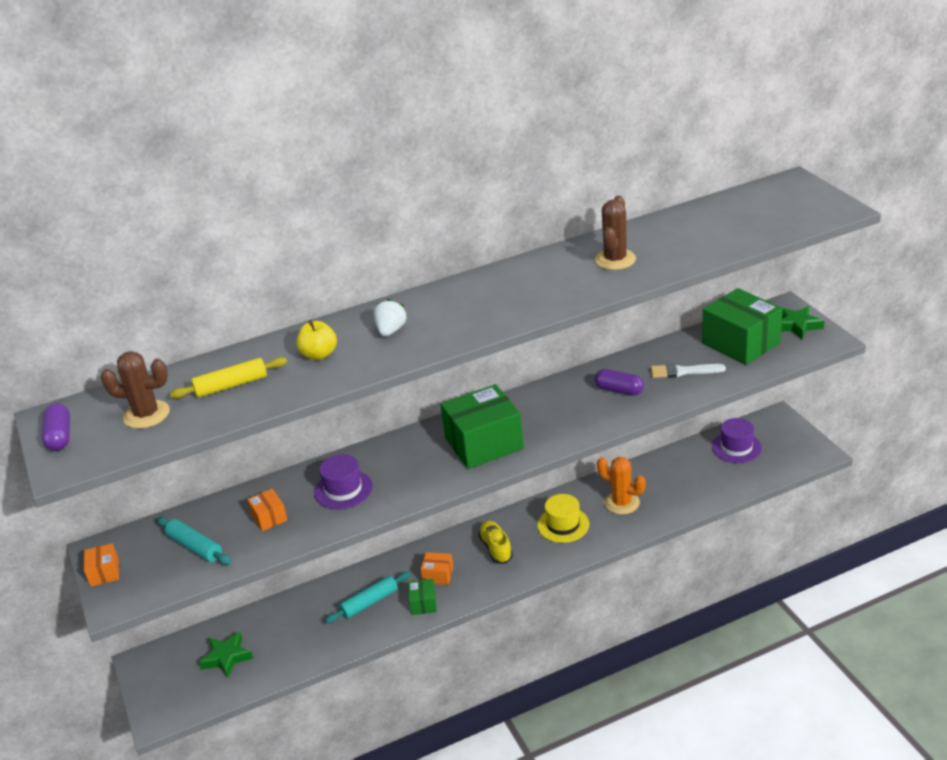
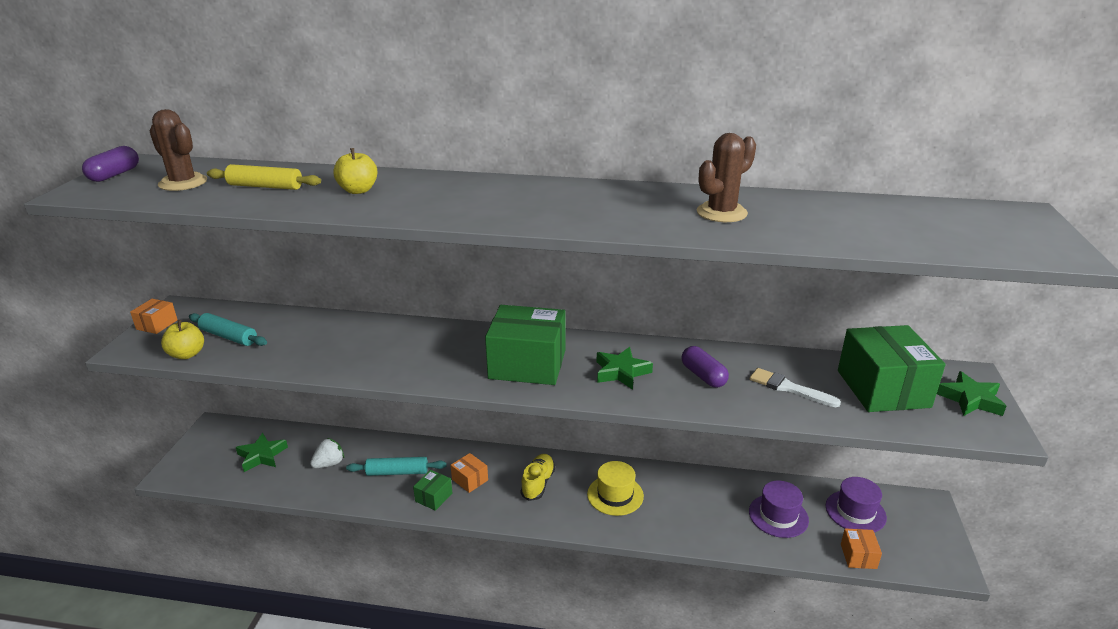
camera: 30 degrees right, 5 degrees down
turquoise rolling pin [157,517,231,565] -> turquoise rolling pin turned 45 degrees counterclockwise [189,313,267,346]
orange box [247,489,287,531] -> orange box moved to [841,528,882,569]
purple hat [314,454,373,509] -> purple hat moved to [749,481,809,538]
white strawberry [374,299,407,337] -> white strawberry moved to [310,438,344,468]
orange cactus [597,457,646,515] -> none
none -> yellow apple [161,320,204,359]
none -> green star [597,347,653,390]

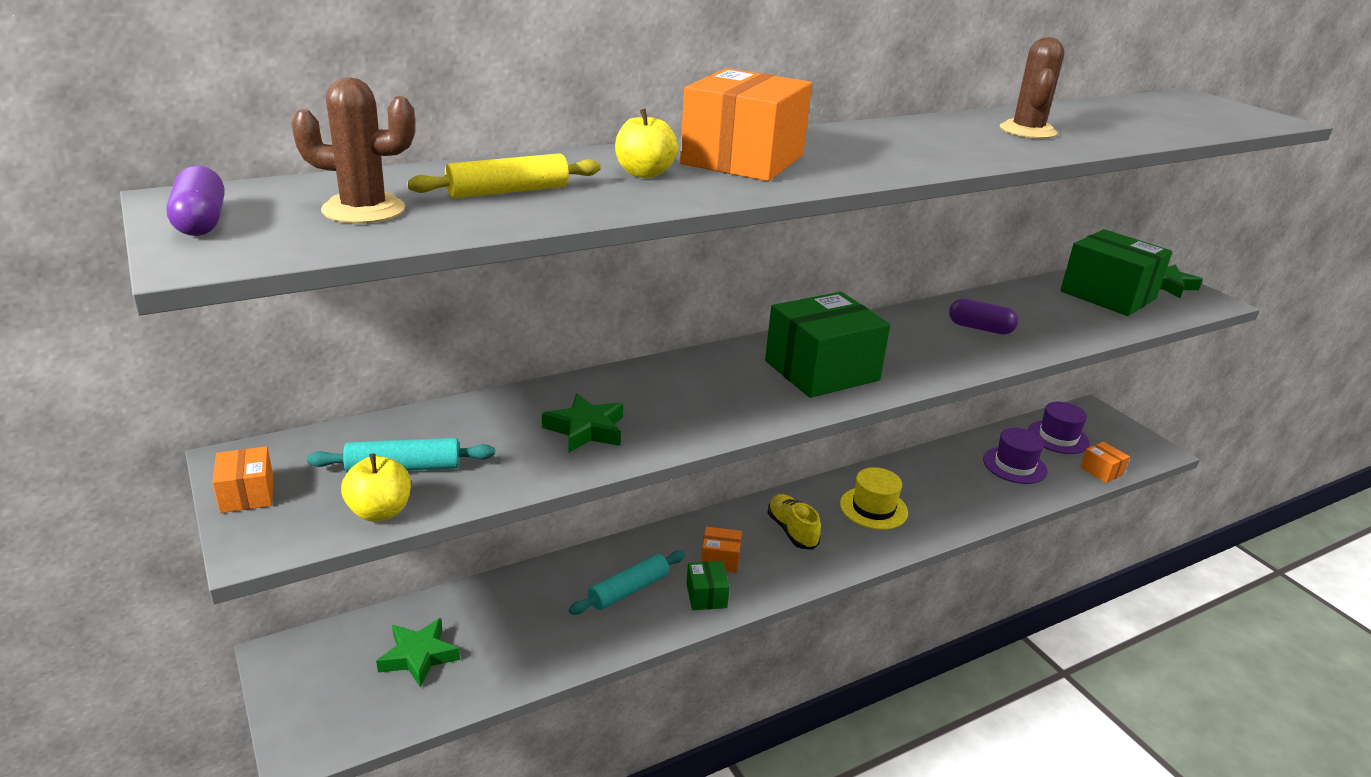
camera: 40 degrees left, 0 degrees up
white strawberry [310,438,344,468] -> none
green star [597,347,653,390] -> green star moved to [542,393,623,452]
white brush [750,368,841,407] -> none
none -> orange box [680,68,812,181]

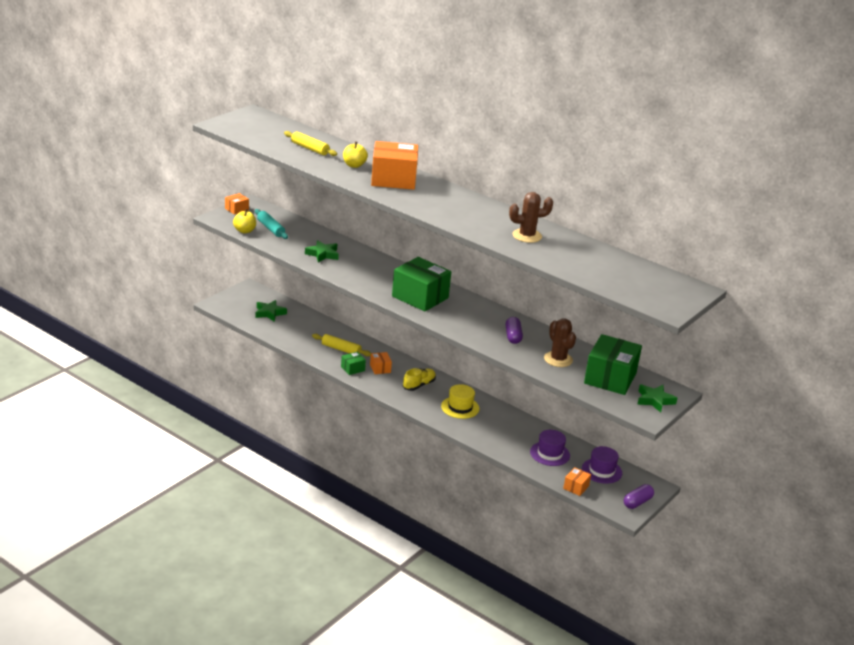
camera: 65 degrees right, 0 degrees up
purple capsule [166,166,224,236] -> purple capsule moved to [624,484,654,509]
brown cactus [291,78,415,224] -> brown cactus moved to [544,318,576,367]
turquoise rolling pin [569,551,685,614] -> yellow rolling pin [312,334,371,356]

